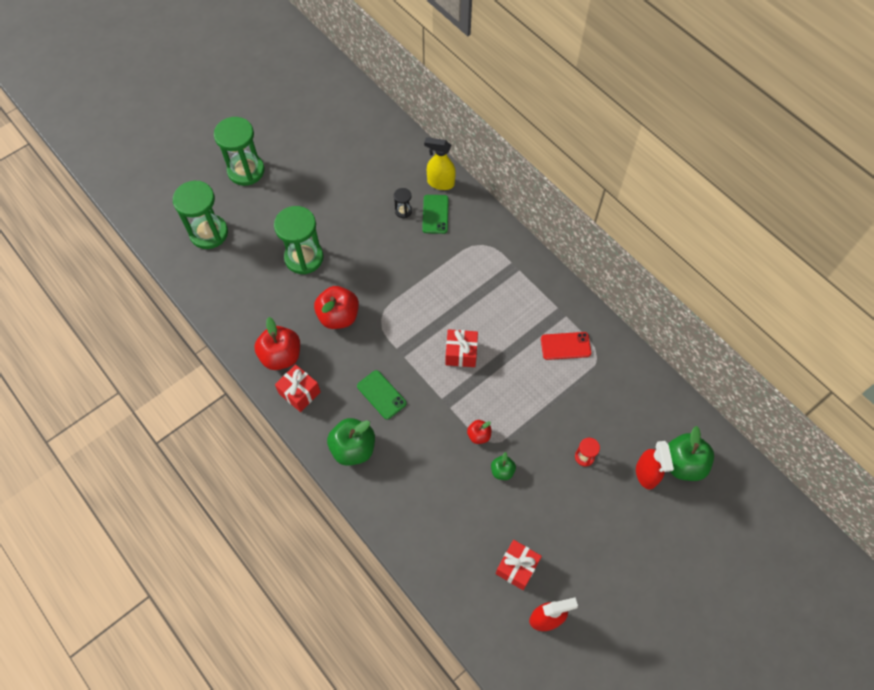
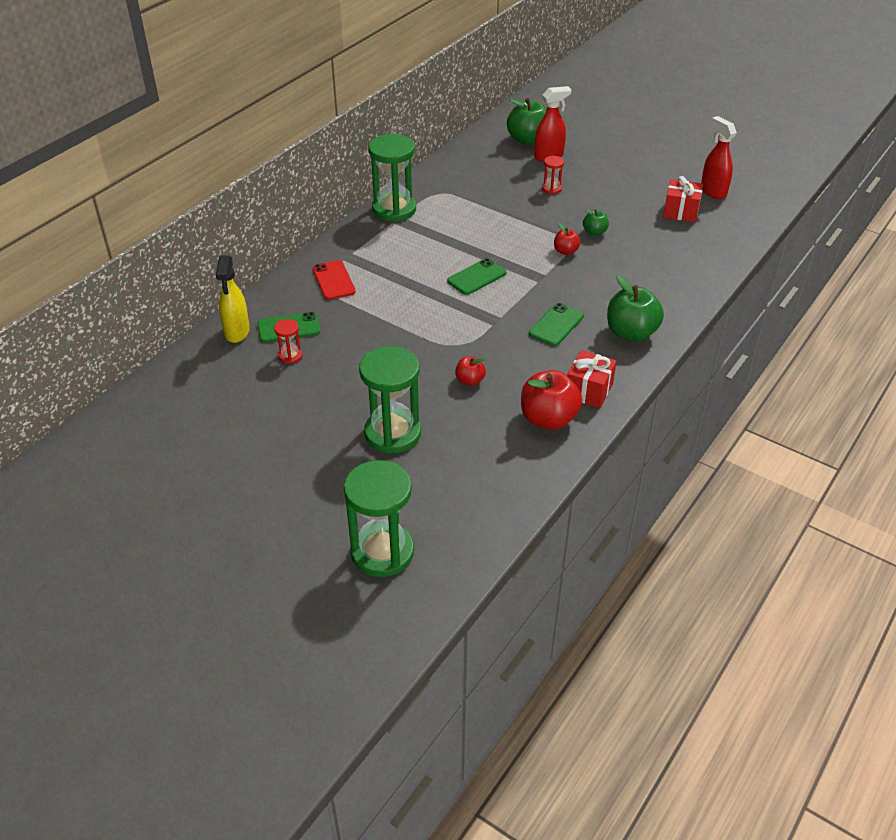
camera: 105 degrees left, 20 degrees down
green hourglass [214,117,265,186] -> green hourglass moved to [368,134,416,222]
red apple [314,286,359,329] -> red apple [455,356,486,386], size x0.52
black hourglass [394,188,412,218] -> red hourglass [274,319,302,364]
red gift [445,329,478,367] -> green phone [447,258,507,295]
red phone [541,332,591,360] -> red phone moved to [312,260,356,300]

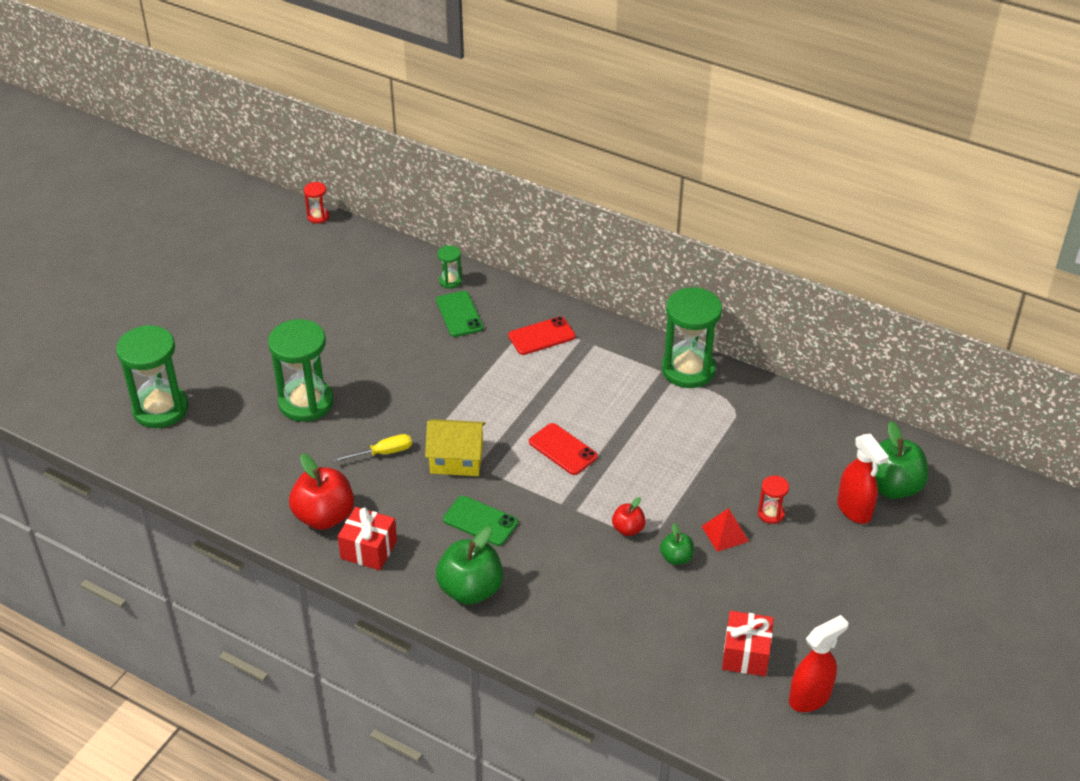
camera: 85 degrees right, 0 degrees up
yellow spray bottle [216,256,250,343] -> green hourglass [437,245,462,289]
red hourglass [274,319,302,364] -> red hourglass moved to [304,182,329,224]
green phone [447,258,507,295] -> red phone [529,423,598,475]
red apple [455,356,486,386] -> yellow screwdriver [333,434,412,462]
none -> yellow house [425,419,486,476]
none -> red pyramid [702,508,749,552]

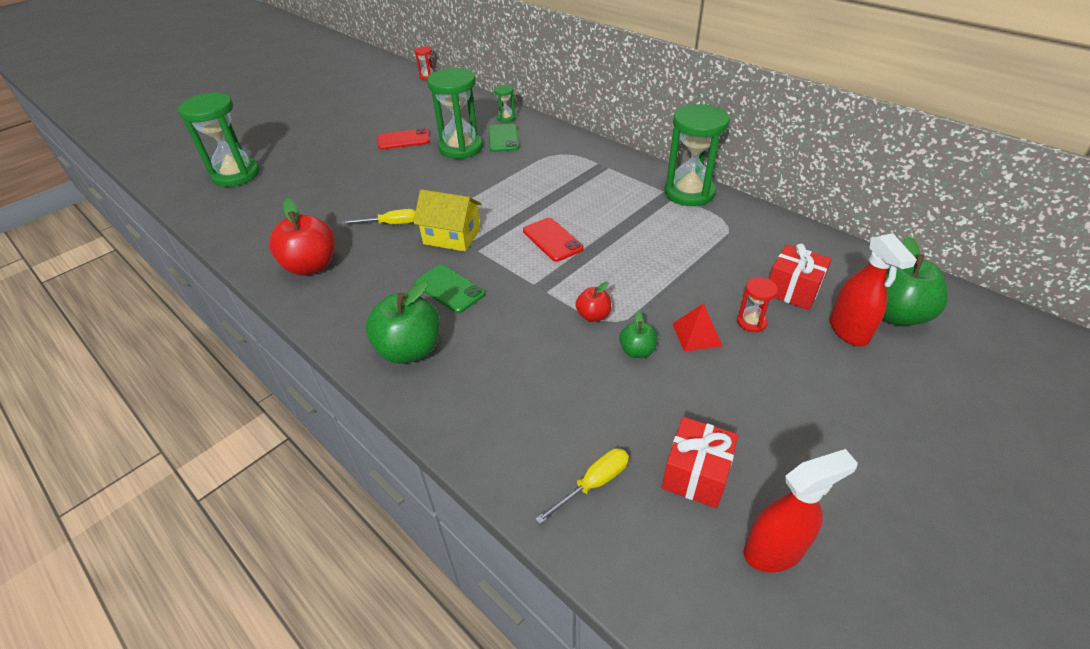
camera: 15 degrees right, 0 degrees up
green hourglass [268,319,333,422] -> green hourglass moved to [427,68,483,159]
red gift [338,507,397,570] -> red gift moved to [769,244,832,310]
red phone [508,317,575,355] -> red phone moved to [378,128,430,150]
none -> yellow screwdriver [535,448,629,524]

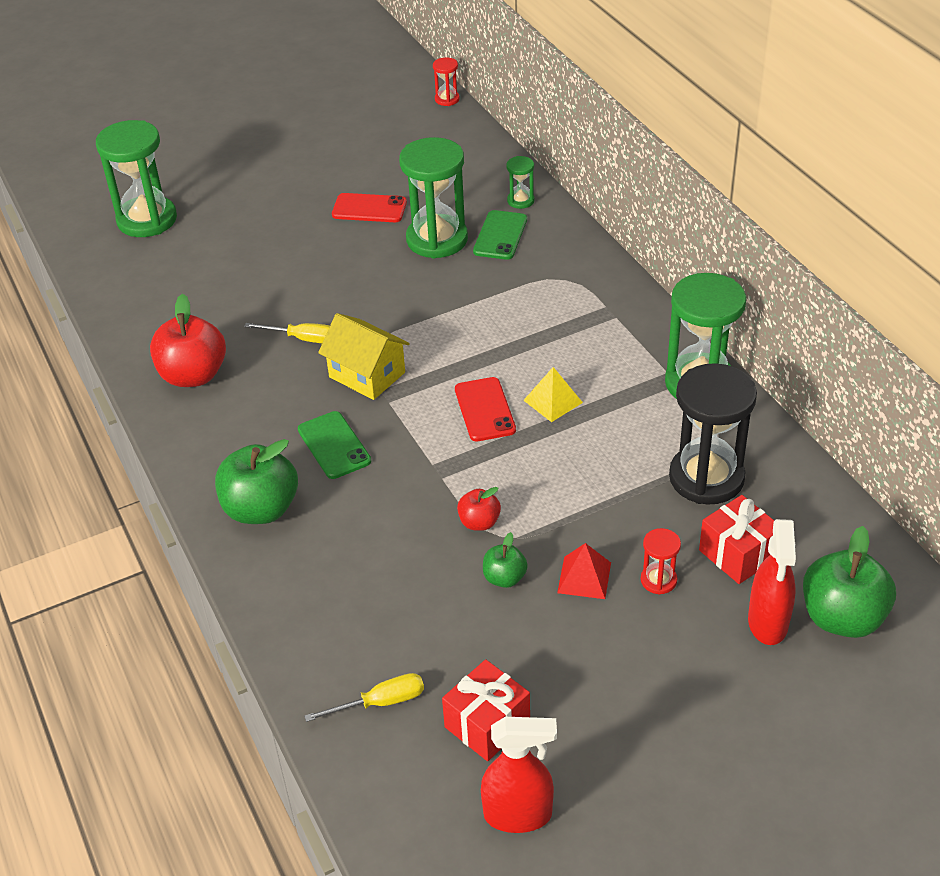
camera: 20 degrees right, 0 degrees up
none -> yellow pyramid [523,367,583,422]
none -> black hourglass [669,363,757,505]

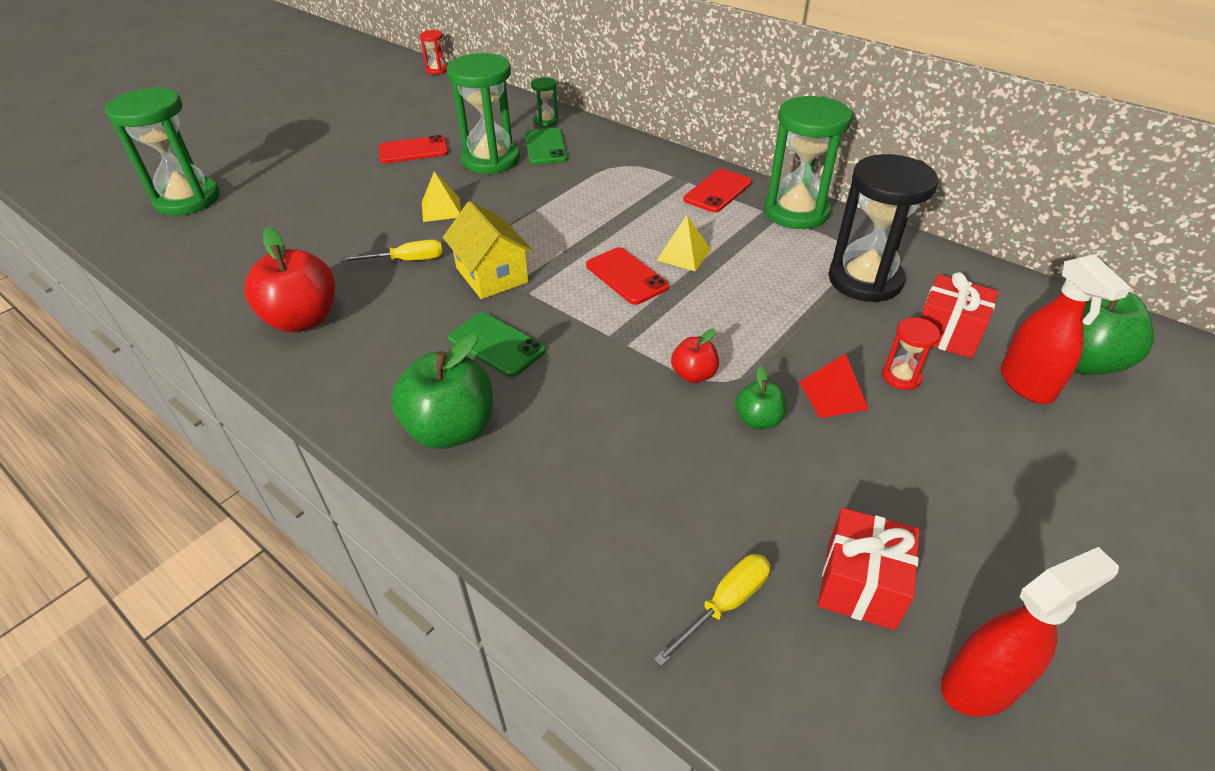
camera: 25 degrees left, 0 degrees up
yellow house [318,313,410,400] -> yellow house turned 45 degrees clockwise [443,201,533,299]
none -> yellow pyramid [422,171,461,222]
none -> red phone [683,169,752,213]

